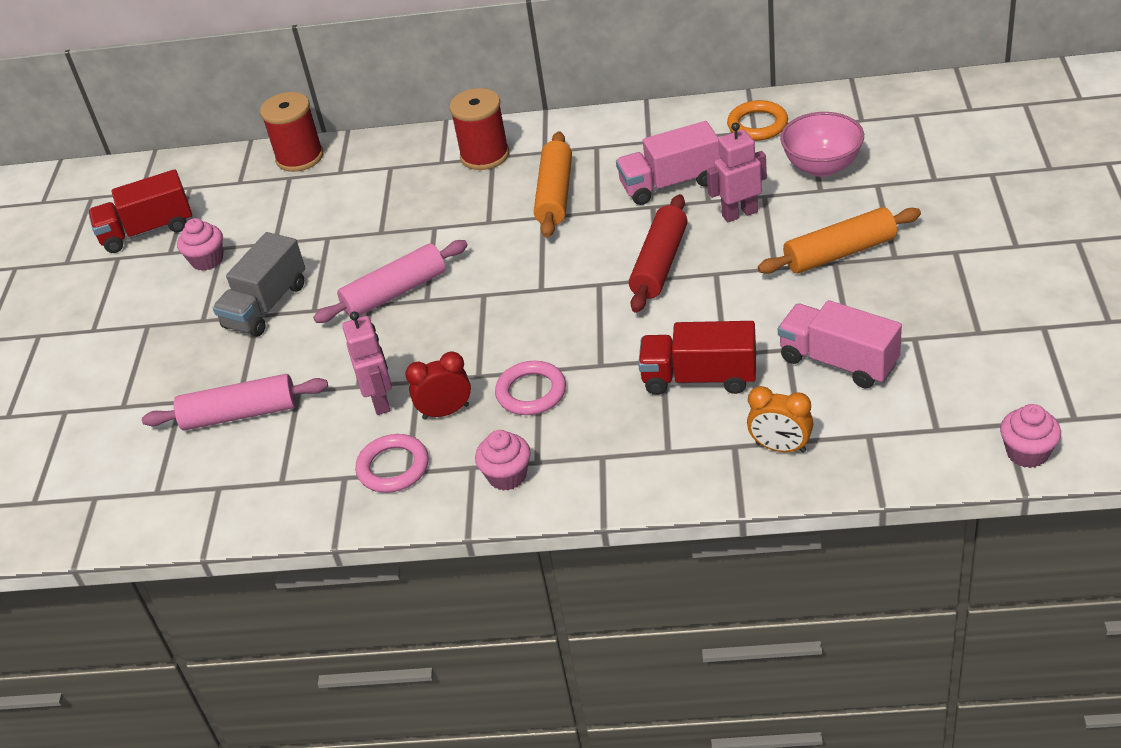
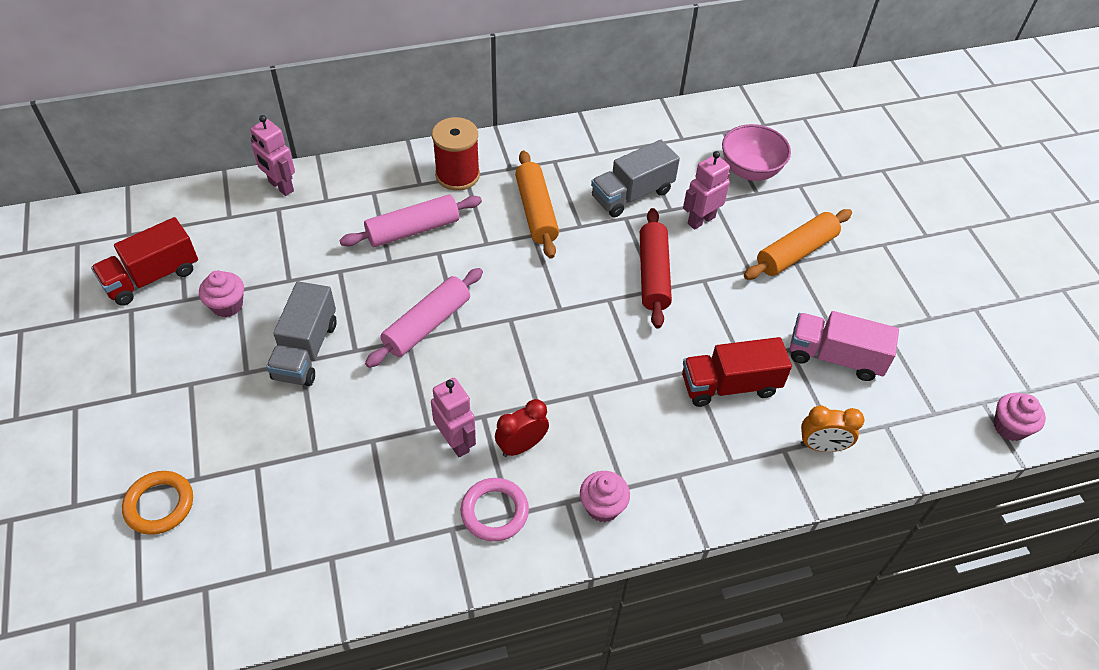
camera: 25 degrees left, 10 degrees up
pink rolling pin [142,374,328,431] -> pink rolling pin moved to [340,194,482,247]
red spool [260,92,324,172] -> pink robot [250,115,295,196]
pink ring [495,361,566,415] -> none
pink truck [616,121,720,205] -> grey truck [591,140,680,217]
orange ring [727,100,788,141] -> orange ring moved to [122,471,193,535]

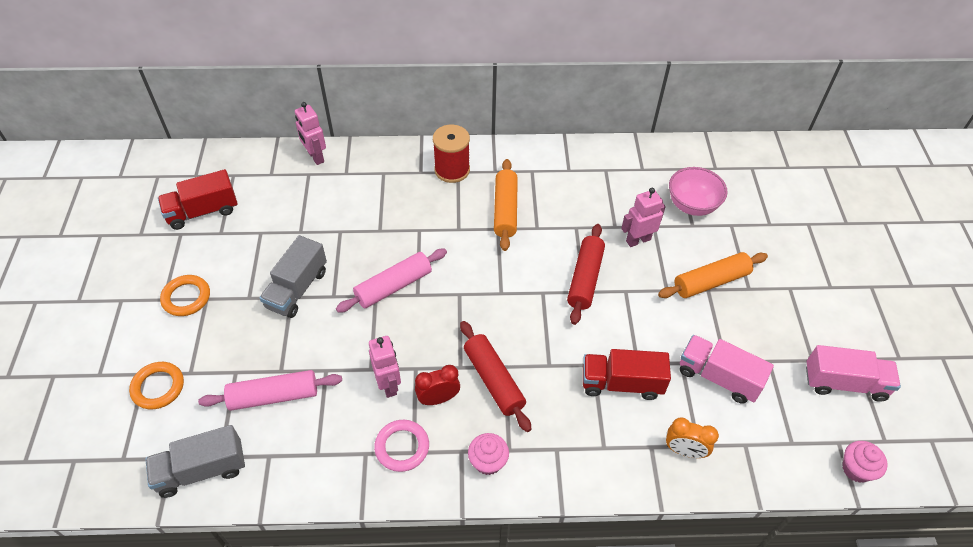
camera: 15 degrees right, 0 degrees up
pink cupcake [199,271,244,317] -> none
pink rolling pin [340,194,482,247] -> pink rolling pin moved to [198,370,342,411]
grey truck [591,140,680,217] -> grey truck moved to [145,425,245,498]
none -> orange ring [160,275,210,316]
none -> red rolling pin [460,321,531,432]
none -> pink truck [806,345,901,402]

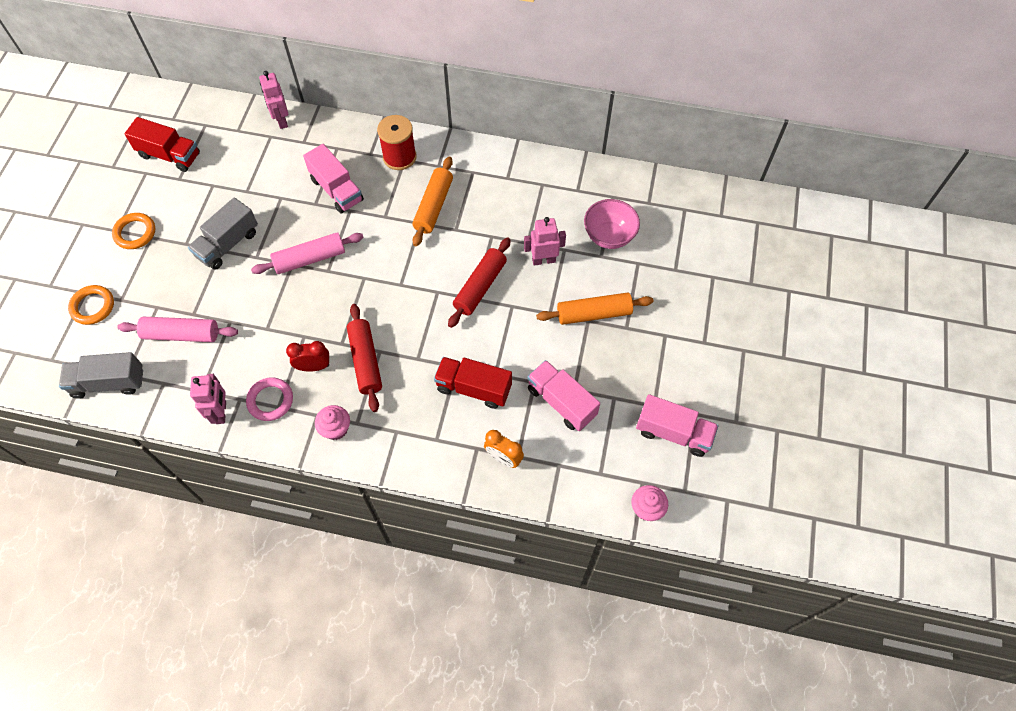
camera: 15 degrees right, 10 degrees up
red truck [158,169,238,230] -> red truck turned 150 degrees counterclockwise [125,117,200,172]
pink robot [369,336,401,398] -> pink robot moved to [190,374,226,424]
none -> pink truck [303,144,364,213]

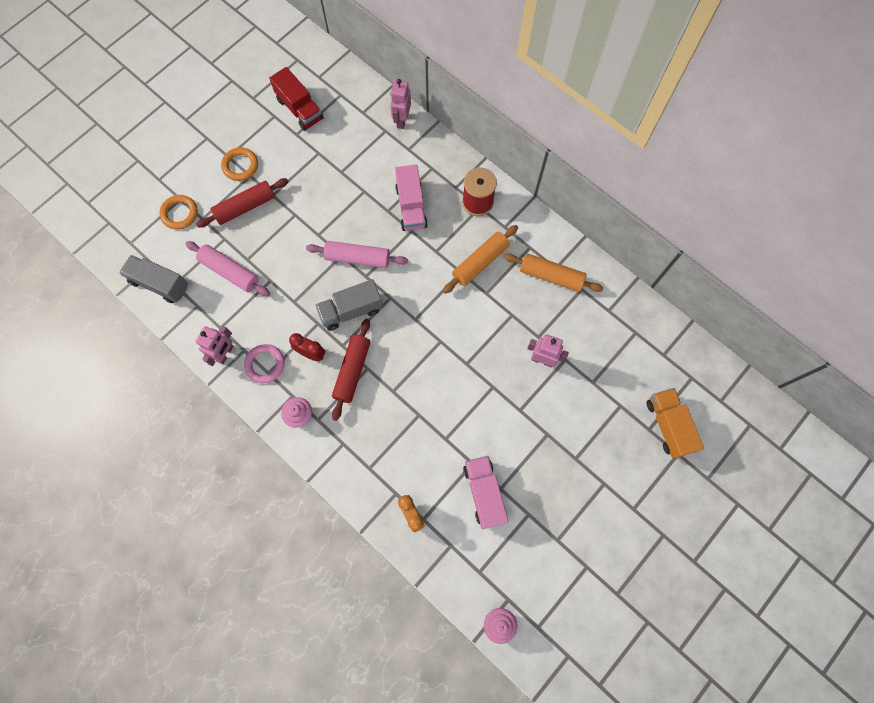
camera: 30 degrees right, 10 degrees up
grey truck [188,197,258,270] -> grey truck moved to [315,279,383,331]
red truck [434,357,512,409] -> none
red rolling pin [448,237,511,328] -> red rolling pin moved to [196,178,289,228]
orange rolling pin [536,292,653,325] -> orange rolling pin moved to [503,253,603,292]
pink bowl [584,199,640,249] -> none
pink truck [636,394,719,457] -> none
none -> orange truck [647,388,704,459]

